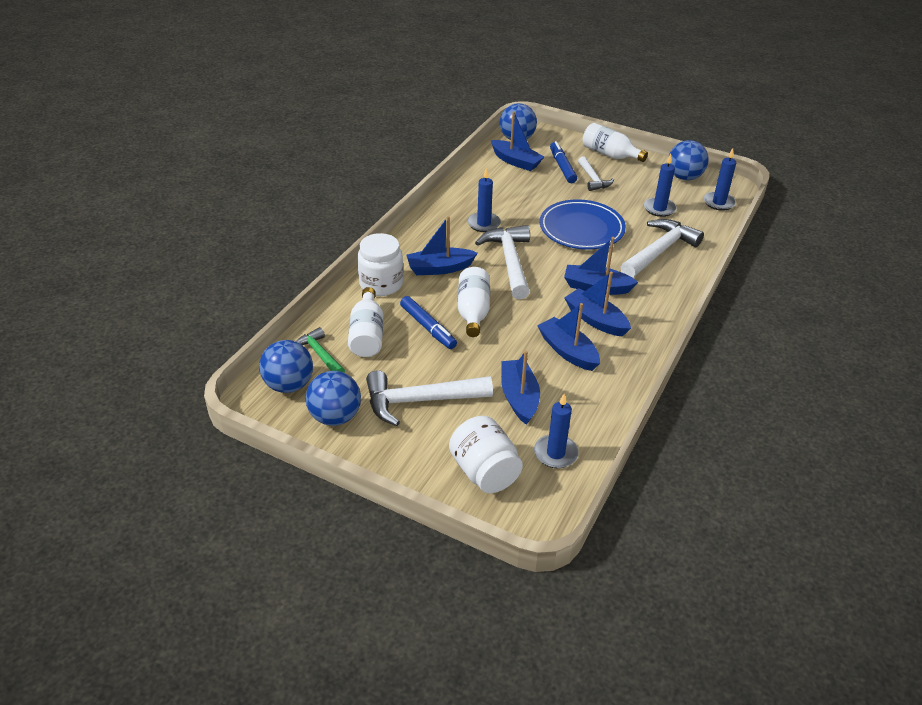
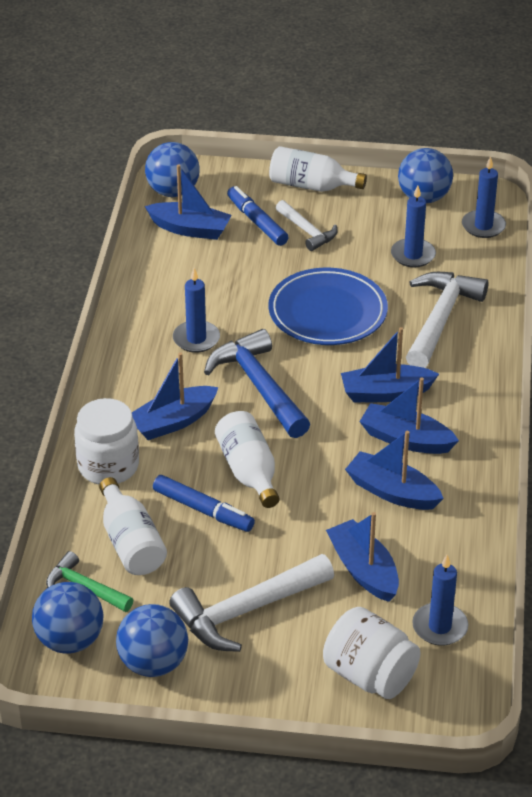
camera: 20 degrees left, 0 degrees up
white hammer [475,225,530,299] -> blue hammer [204,329,310,438]

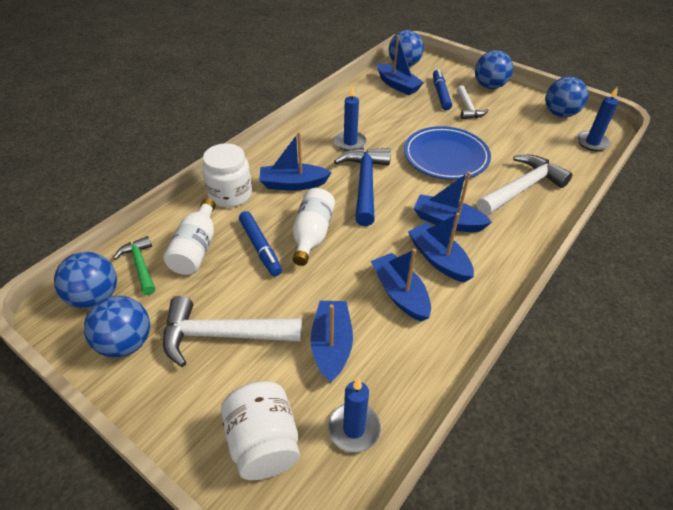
camera: 30 degrees right, 5 degrees up
white bottle [269,146,367,192] -> blue ball [475,50,513,89]
blue candle [391,185,436,267] -> none

